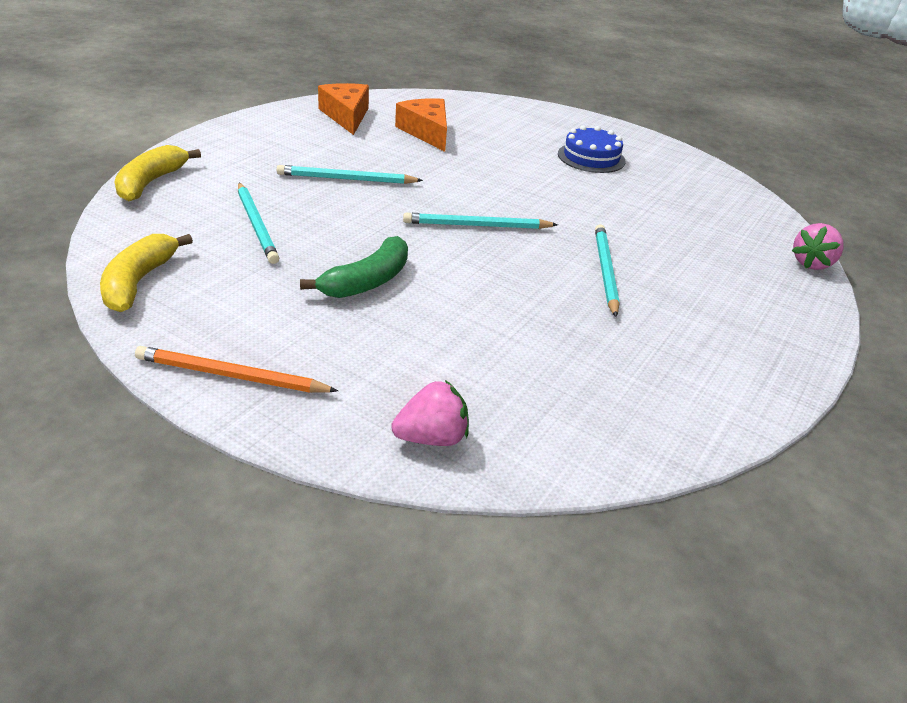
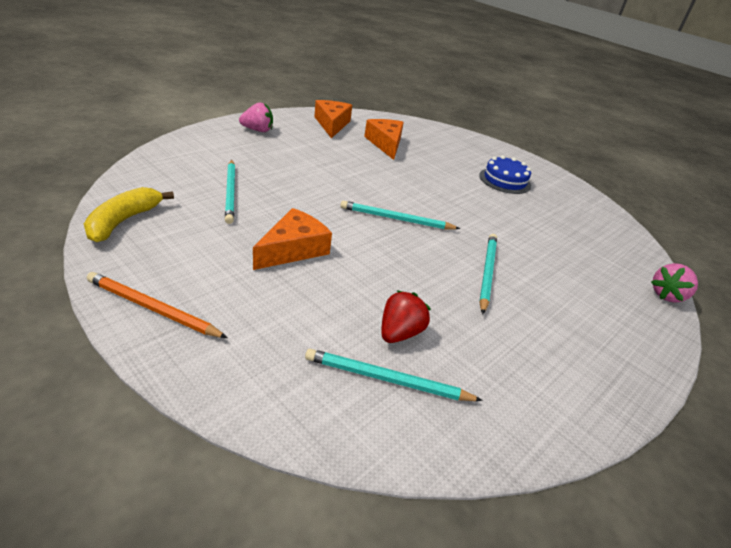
camera: 10 degrees right, 0 degrees up
yellow banana [115,145,201,201] -> none
turquoise pencil [277,165,423,184] -> turquoise pencil moved to [305,349,483,401]
green banana [300,236,408,298] -> orange cheese [253,208,332,270]
pink strawberry [391,380,469,446] -> pink strawberry moved to [239,102,273,132]
none -> red strawberry [381,290,431,343]

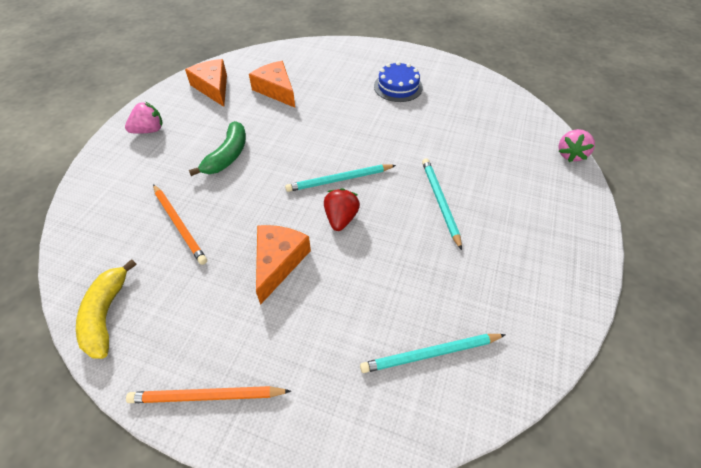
camera: 20 degrees left, 15 degrees up
turquoise pencil [225,160,235,224] -> orange pencil [153,184,207,265]
red strawberry [381,290,431,343] -> red strawberry moved to [324,188,360,231]
none -> green banana [189,121,246,176]

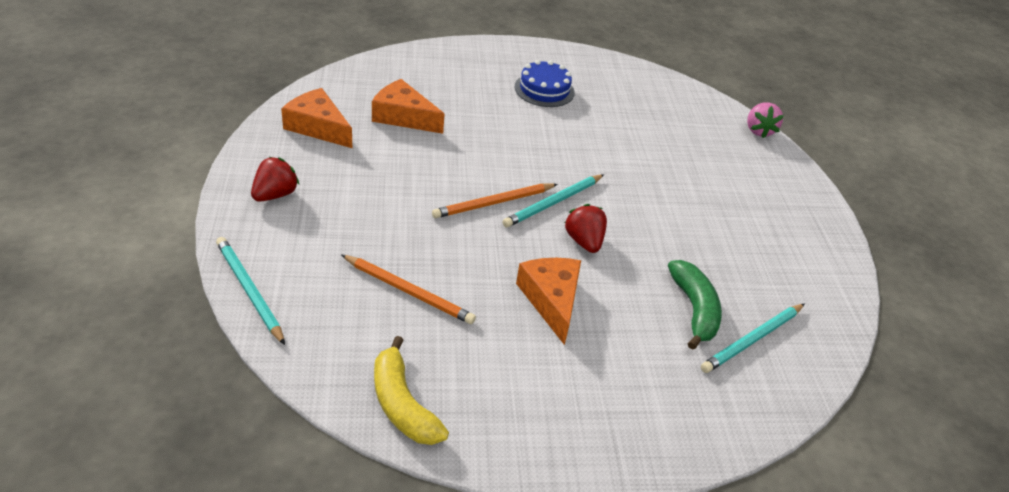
camera: 30 degrees left, 10 degrees down
pink strawberry [125,102,163,134] -> red strawberry [251,157,299,202]
orange pencil [126,386,291,403] -> orange pencil moved to [432,183,558,218]
green banana [189,121,246,176] -> green banana moved to [668,260,722,350]
turquoise pencil [422,158,462,250] -> turquoise pencil moved to [216,237,285,345]

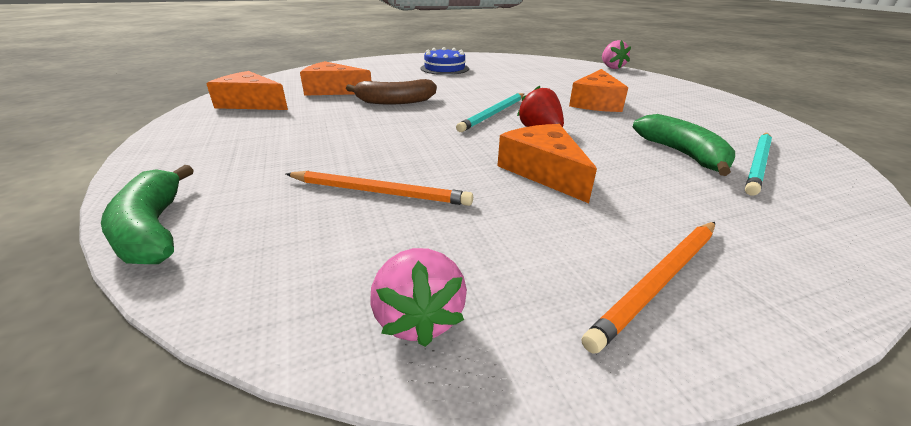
camera: 10 degrees left, 10 degrees down
turquoise pencil [216,237,285,345] -> green banana [101,165,194,264]
red strawberry [251,157,299,202] -> none
yellow banana [374,336,449,445] -> pink strawberry [370,248,467,347]
orange pencil [432,183,558,218] -> orange pencil moved to [582,222,715,353]
none -> brown banana [346,79,437,105]
none -> orange cheese [569,69,628,112]

